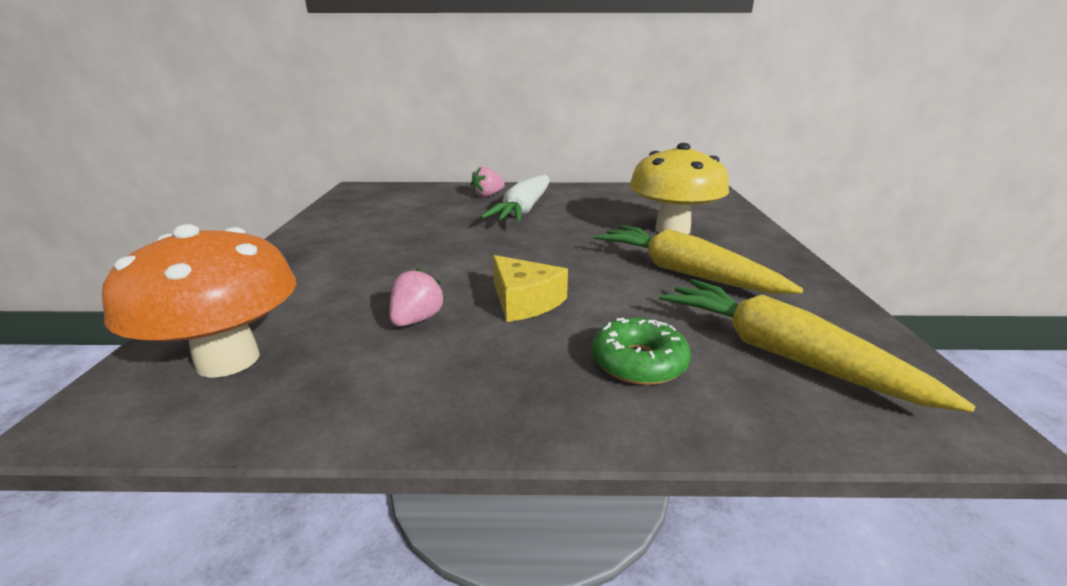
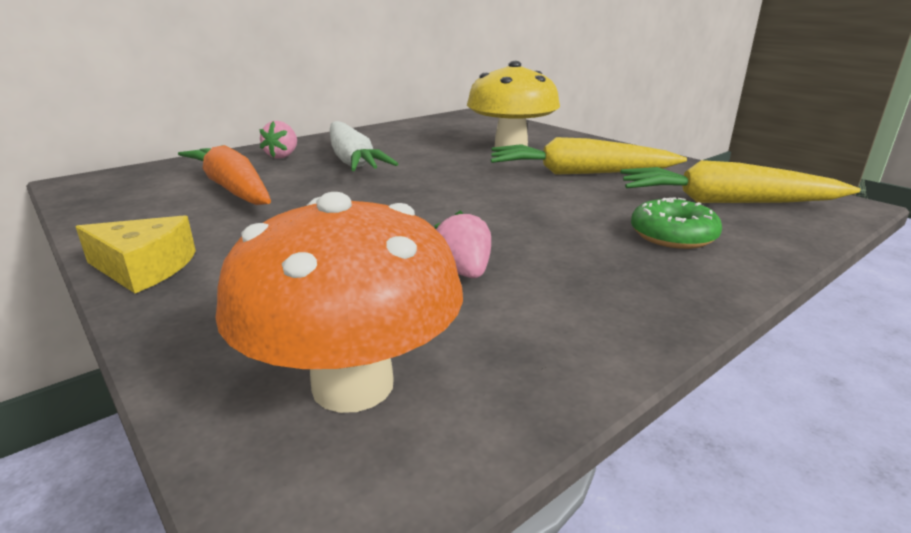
camera: 40 degrees left, 0 degrees up
yellow cheese [493,255,568,322] -> yellow cheese moved to [76,215,196,293]
none -> orange carrot [178,145,271,205]

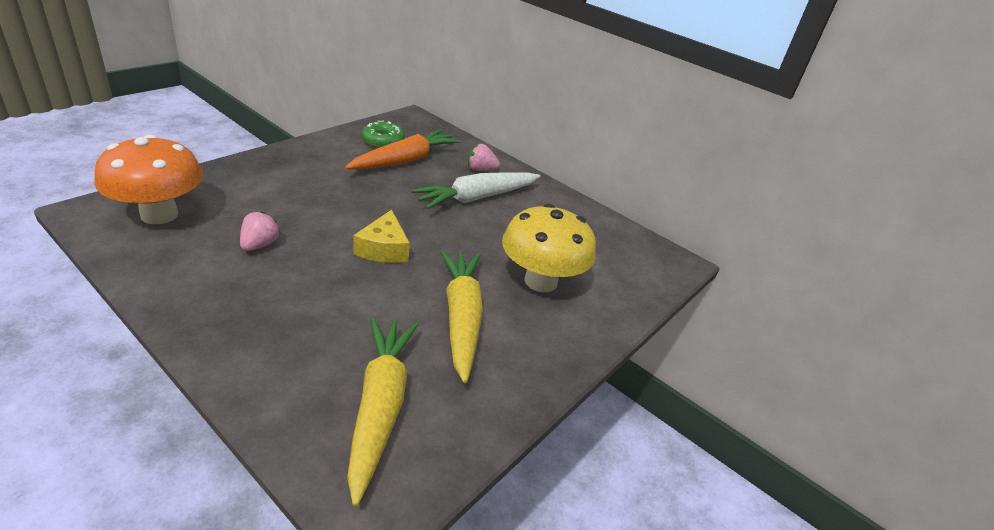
camera: 75 degrees right, 10 degrees up
yellow cheese [76,215,196,293] -> yellow cheese moved to [353,210,410,263]
pink strawberry [434,211,491,278] -> pink strawberry turned 45 degrees counterclockwise [240,211,280,251]
green donut [631,197,722,249] -> green donut moved to [362,121,405,148]

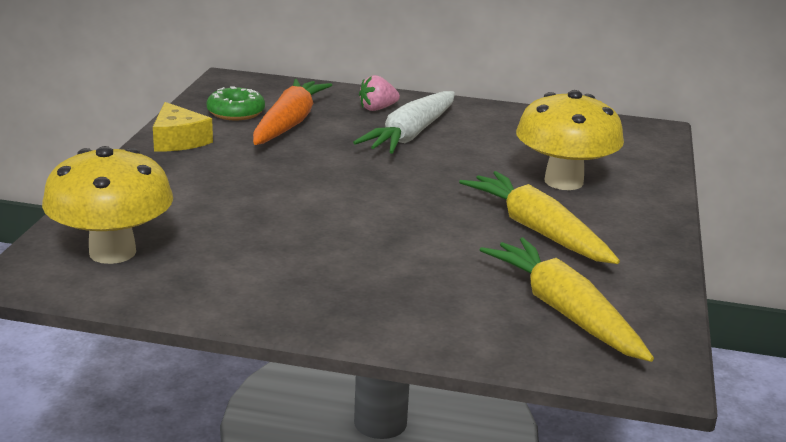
camera: 25 degrees left, 10 degrees down
orange mushroom [94,135,203,224] -> yellow mushroom [42,146,173,264]
pink strawberry [240,211,280,251] -> none
yellow cheese [353,210,410,263] -> yellow cheese moved to [153,102,213,151]

